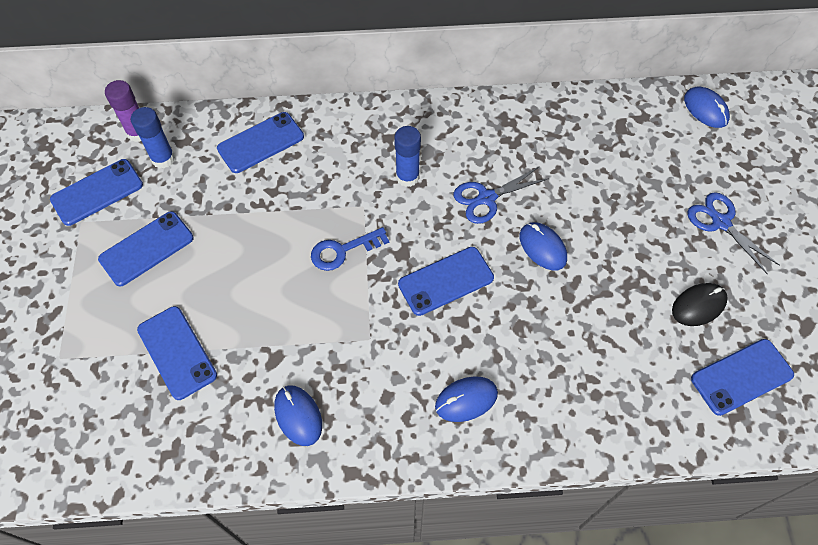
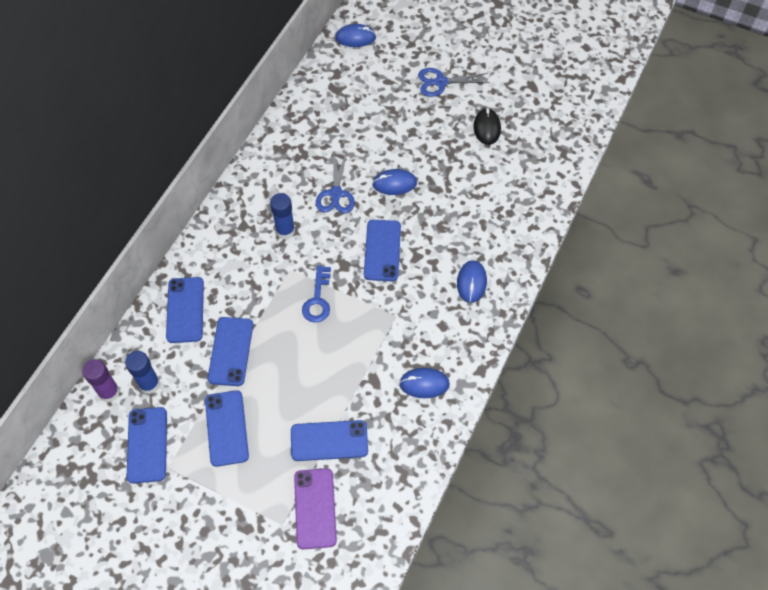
camera: 60 degrees left, 0 degrees up
blue phone [691,339,794,416] -> blue phone moved to [208,317,253,386]
none -> purple phone [294,468,337,549]

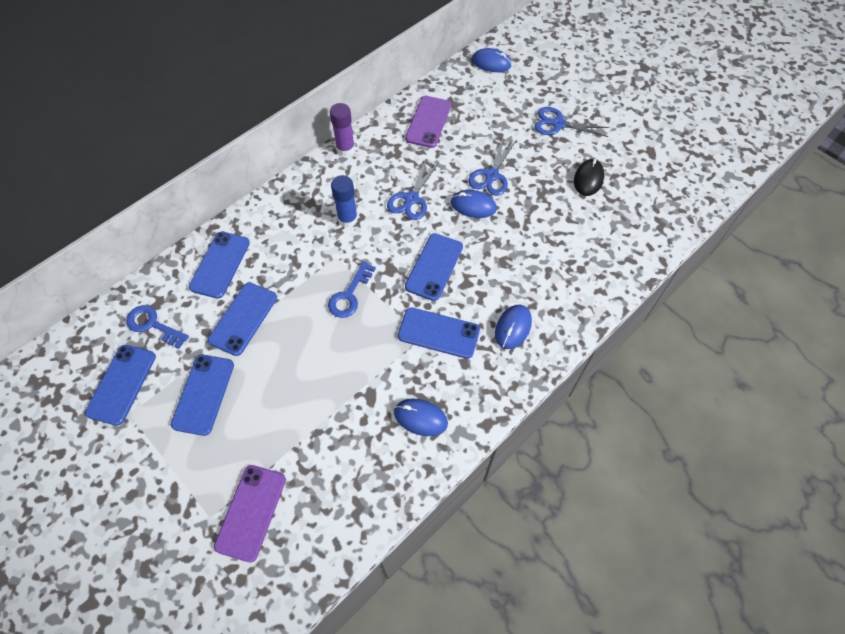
camera: 20 degrees right, 0 degrees up
purple glue stick [82,359,120,402] -> purple glue stick moved to [330,103,355,156]
blue glue stick [125,351,160,394] -> blue key [126,305,189,349]
blue phone [291,420,368,461] -> blue phone moved to [398,307,480,359]
none -> purple phone [405,96,451,148]
none -> blue scissors [468,139,516,196]

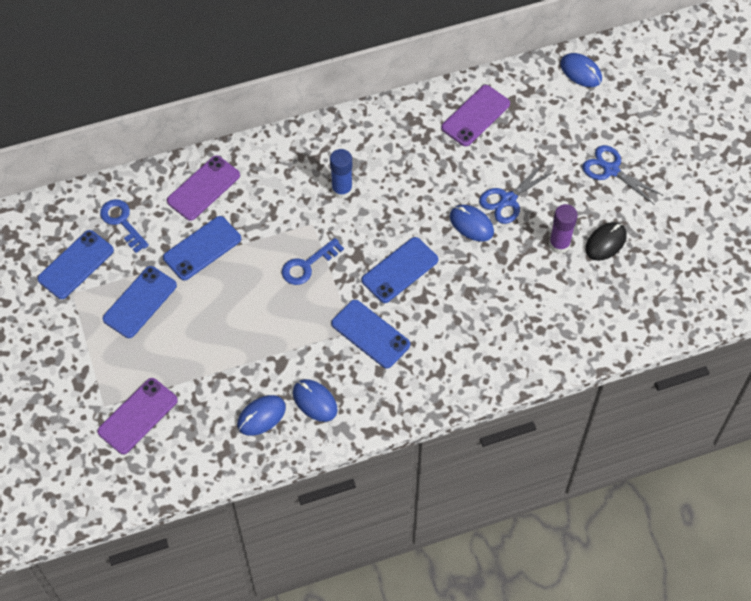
camera: 25 degrees right, 0 degrees up
blue phone [189,232,250,299] -> purple phone [167,156,240,221]
purple glue stick [330,103,355,156] -> purple glue stick moved to [549,204,578,254]
blue scissors [387,160,439,220] -> none
blue mouse [495,305,532,349] -> blue mouse moved to [237,395,286,436]

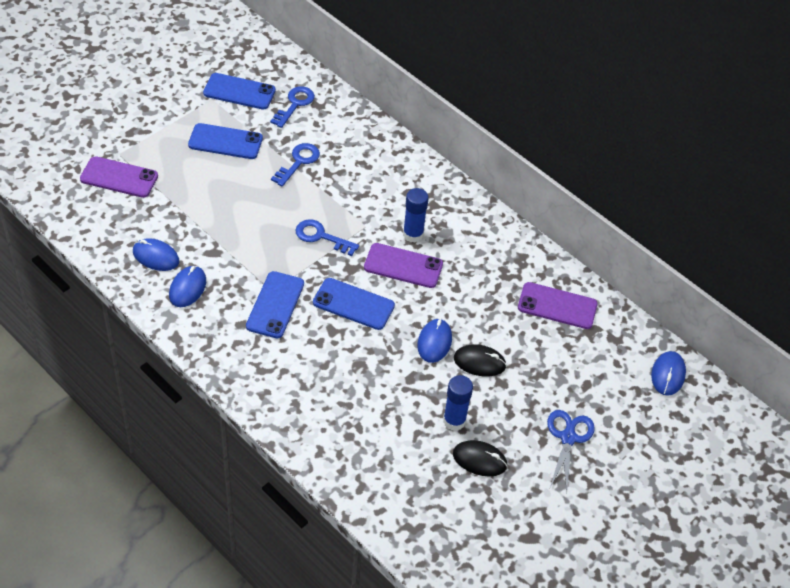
camera: 60 degrees right, 10 degrees down
blue phone [163,216,241,280] -> blue key [271,143,320,186]
purple phone [167,156,240,221] -> purple phone moved to [364,243,443,288]
blue scissors [479,164,555,224] -> black mouse [454,344,507,376]
purple glue stick [549,204,578,254] -> blue glue stick [443,375,473,431]

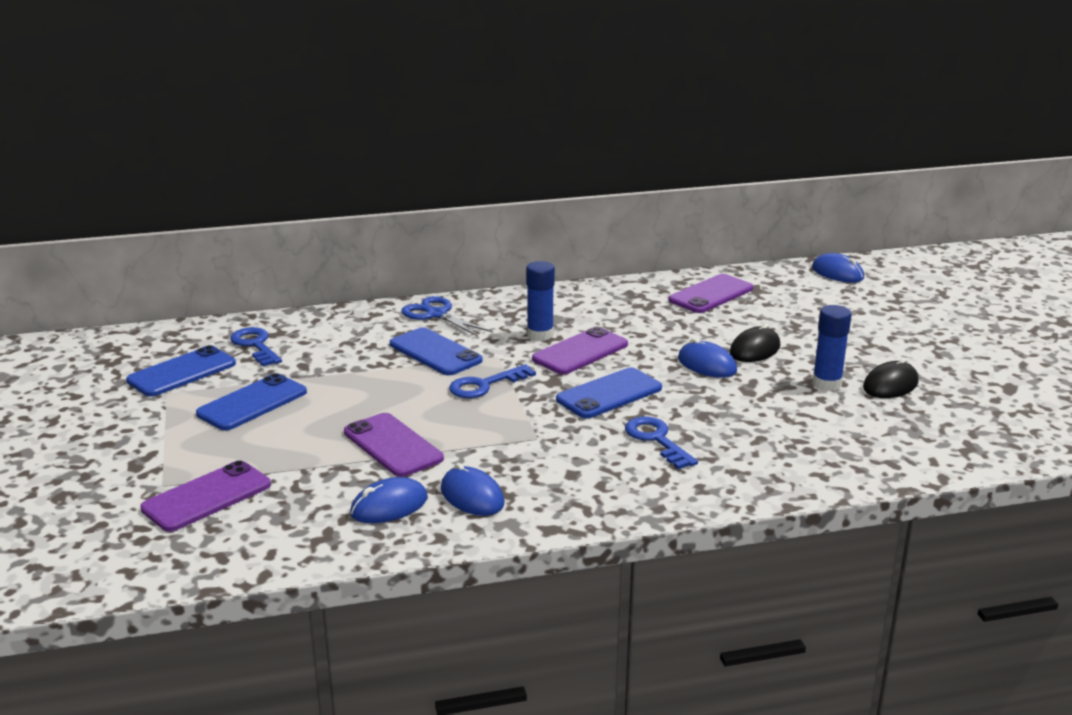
camera: 55 degrees left, 25 degrees down
blue phone [246,271,304,338] -> blue phone moved to [390,327,483,375]
blue key [271,143,320,186] -> blue key moved to [625,417,698,469]
blue scissors [547,410,595,491] -> blue scissors moved to [401,296,493,337]
none -> purple phone [344,413,444,477]

